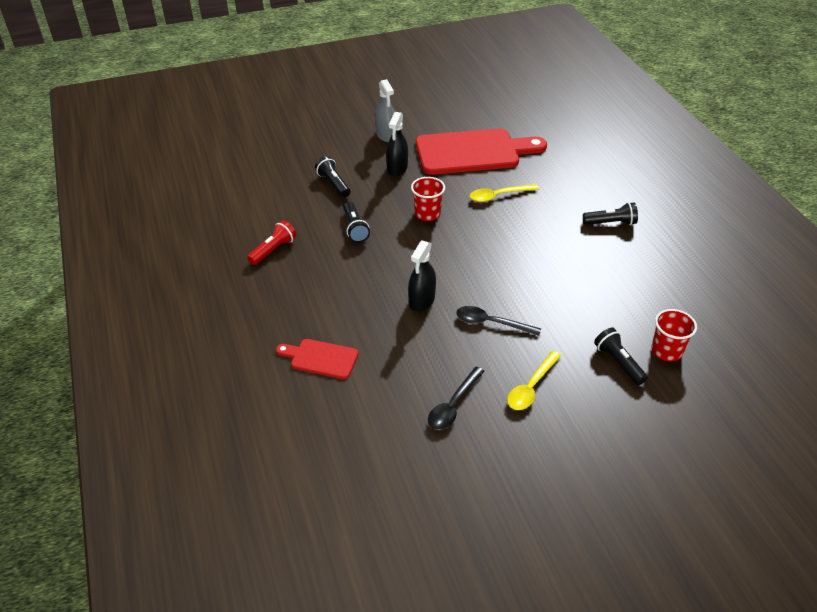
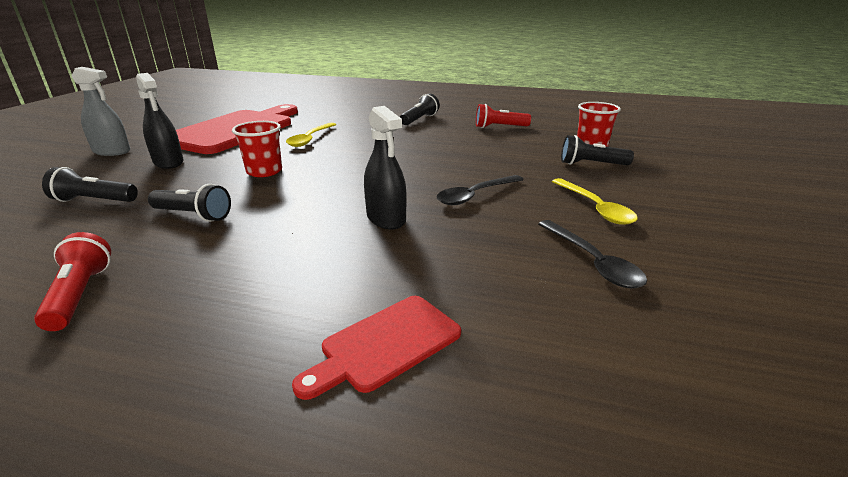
camera: 55 degrees left, 15 degrees down
none -> red flashlight [476,104,531,128]

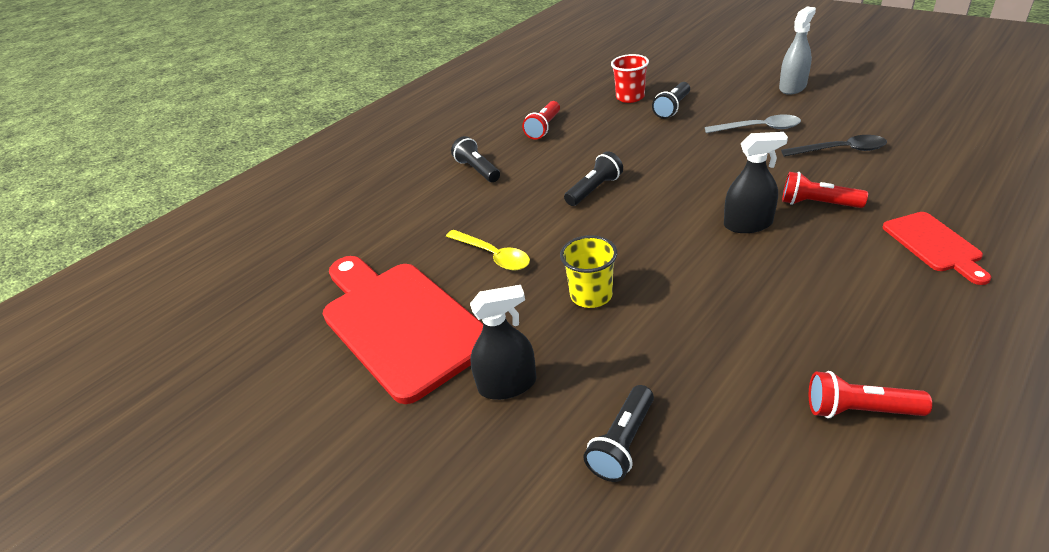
camera: 60 degrees left, 10 degrees up
grey spray bottle [72,67,130,156] -> grey spray bottle moved to [779,7,816,95]
black flashlight [148,184,231,222] -> black flashlight moved to [564,151,623,206]
red cup [232,121,282,177] -> yellow cup [560,235,617,308]
black spoon [436,175,524,205] -> none
yellow spoon [552,178,638,225] -> grey spoon [705,115,801,133]
none -> red flashlight [782,172,868,208]

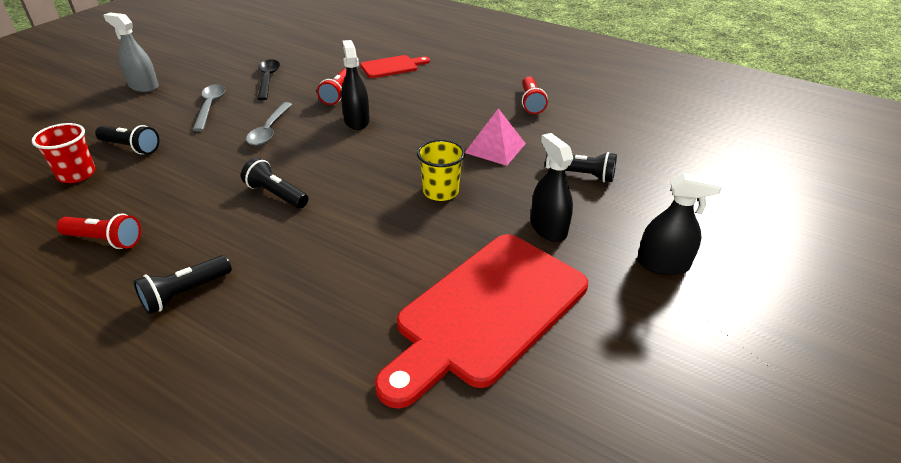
camera: 105 degrees left, 0 degrees up
yellow spoon [446,230,530,270] -> none
none -> grey spoon [246,102,292,146]
none -> pink pyramid [465,108,526,166]
none -> black spray bottle [637,173,722,275]

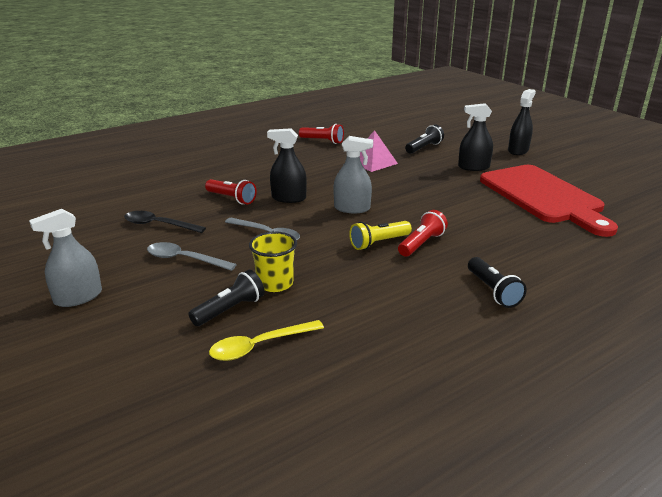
camera: 65 degrees left, 10 degrees down
red cup [32,123,96,183] -> yellow spoon [209,320,324,361]
red flashlight [57,213,141,249] -> red flashlight moved to [398,210,448,257]
black flashlight [241,158,309,209] -> yellow flashlight [349,221,412,250]
red cutting board [360,55,430,78] -> none
yellow cup [417,139,465,201] -> yellow cup moved to [249,231,297,292]
none -> grey spray bottle [334,136,373,213]

